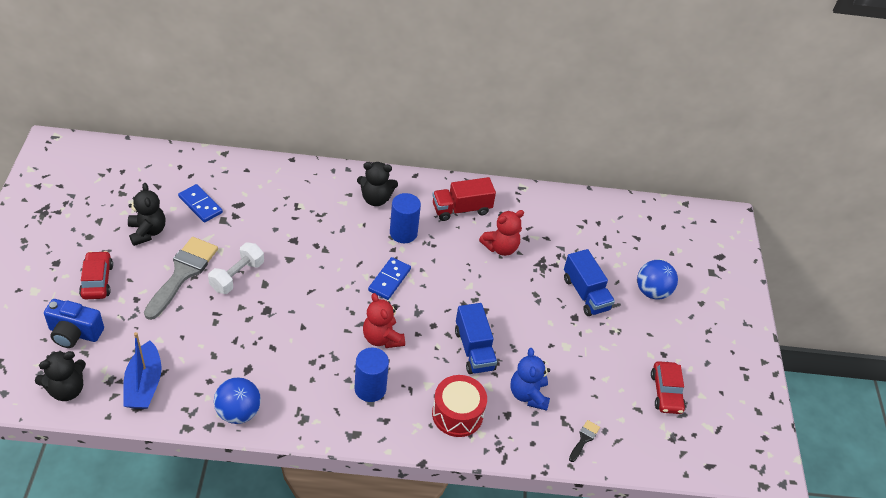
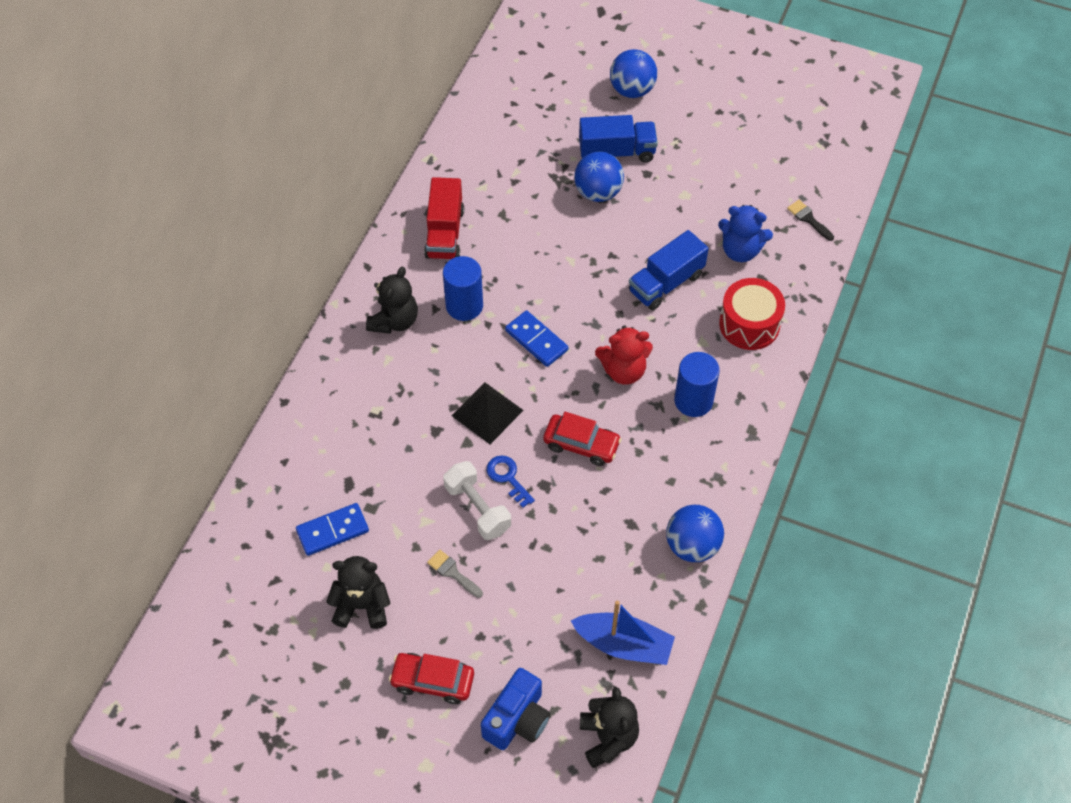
camera: 65 degrees left, 10 degrees up
grey brush [144,237,218,320] -> grey brush [427,550,483,598], size x0.44
blue truck [455,303,497,374] -> blue truck turned 135 degrees clockwise [629,230,709,310]
red teddy bear [479,210,524,256] -> none
red car [651,361,686,414] -> red car moved to [543,412,622,466]
none -> black pyramid [451,383,524,444]
none -> blue key [487,456,535,507]
none -> blue ball [574,152,624,202]

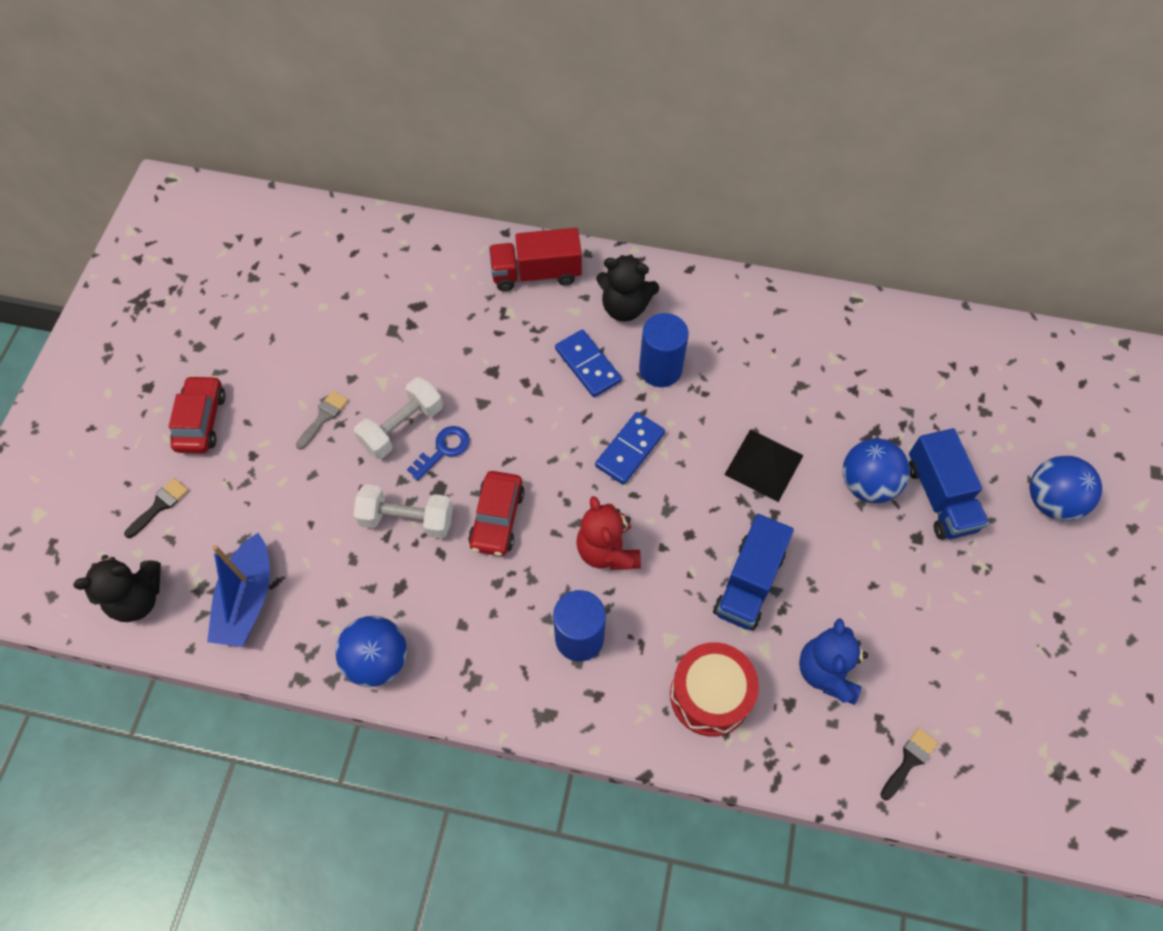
camera: 80 degrees right, 5 degrees up
blue domino [296,503,369,556] -> blue domino moved to [555,330,622,397]
black teddy bear [326,556,390,629] -> none
red truck [424,177,464,259] -> red truck moved to [489,228,582,292]
black pyramid [451,383,524,444] -> black pyramid moved to [724,429,804,502]
blue camera [481,668,550,750] -> black brush [124,478,189,538]
blue truck [629,230,709,310] -> blue truck turned 105 degrees counterclockwise [713,514,794,631]
none -> white dumbbell [353,484,453,539]

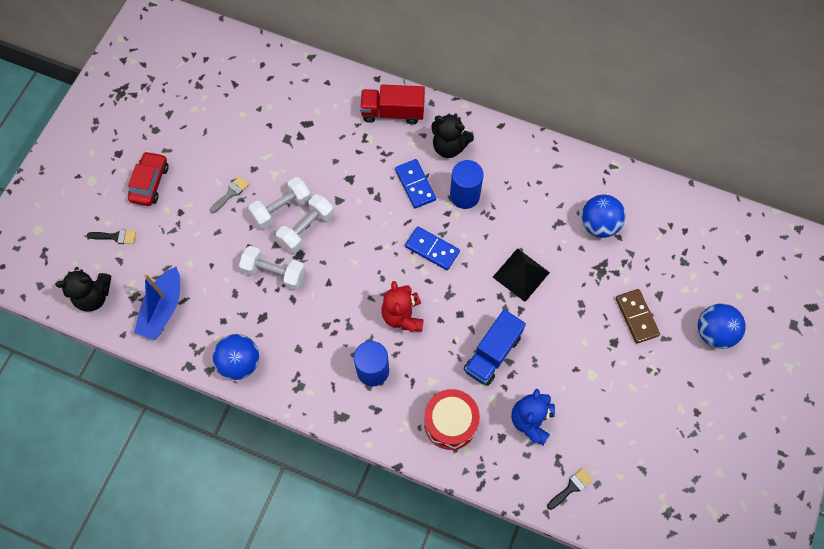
camera: 10 degrees right, 5 degrees up
black brush [124,478,189,538] -> black brush turned 45 degrees clockwise [87,229,136,244]
blue key [407,426,470,481] -> white dumbbell [276,194,334,253]
red car [468,471,525,556] -> none
blue domino [595,412,665,485] -> blue domino turned 75 degrees clockwise [405,226,460,270]
blue ball [843,438,910,503] -> blue ball moved to [582,195,626,238]
blue truck [909,428,989,539] -> brown domino [616,289,660,344]

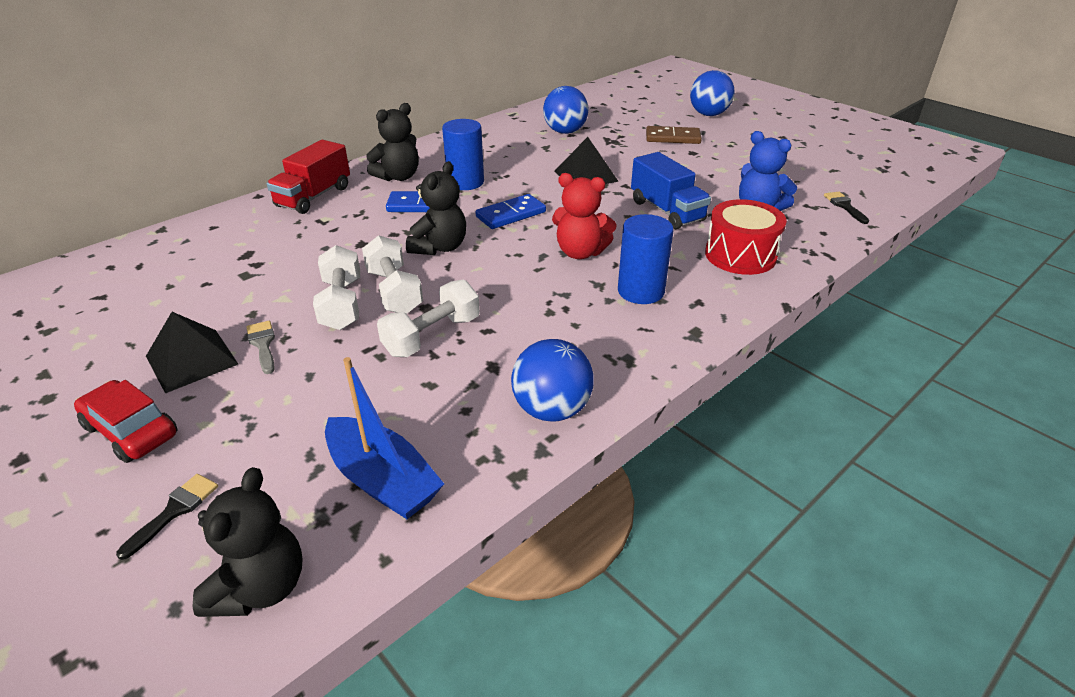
camera: 65 degrees left, 30 degrees down
none -> black pyramid [146,312,238,393]
none -> black teddy bear [406,161,466,255]

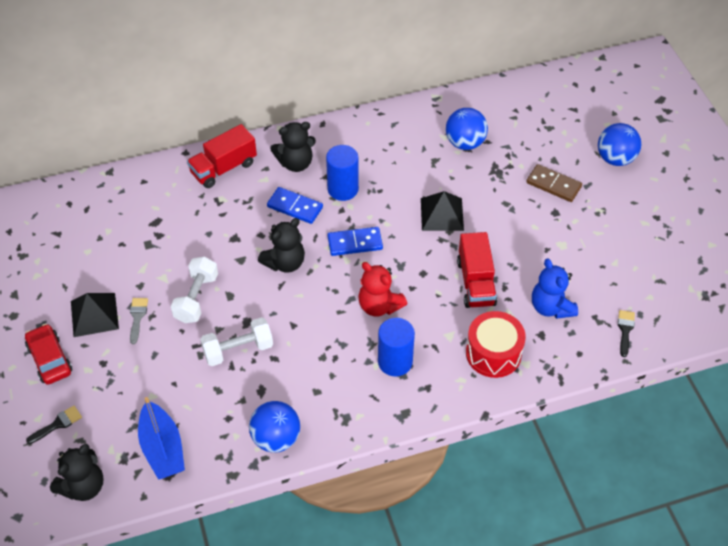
camera: 25 degrees right, 15 degrees up
white dumbbell [362,235,423,314] -> none
blue truck [631,152,711,229] -> red truck [457,232,497,308]

